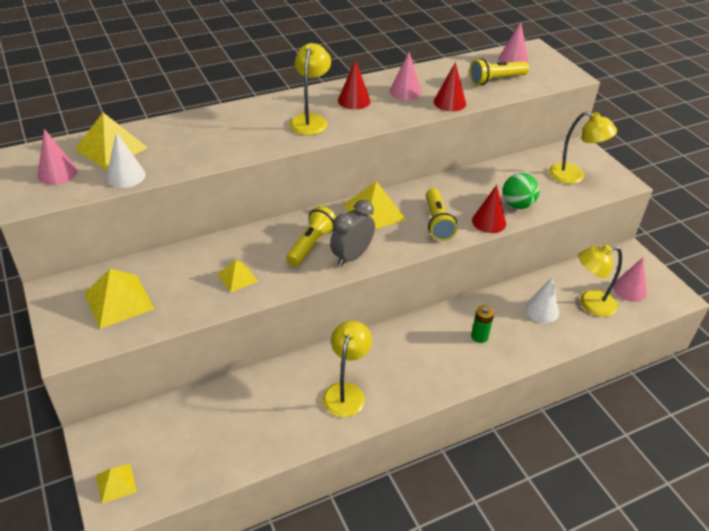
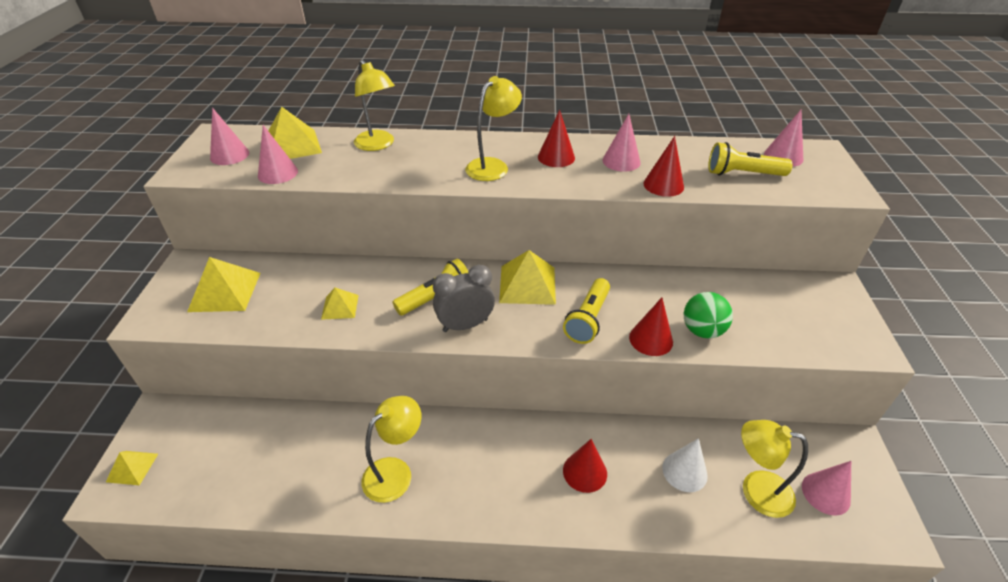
camera: 30 degrees right, 0 degrees up
white cone [106,132,146,188] -> pink cone [258,125,298,184]
green battery [471,305,494,343] -> red cone [563,439,607,493]
yellow lamp [549,111,617,184] -> yellow lamp moved to [354,60,395,151]

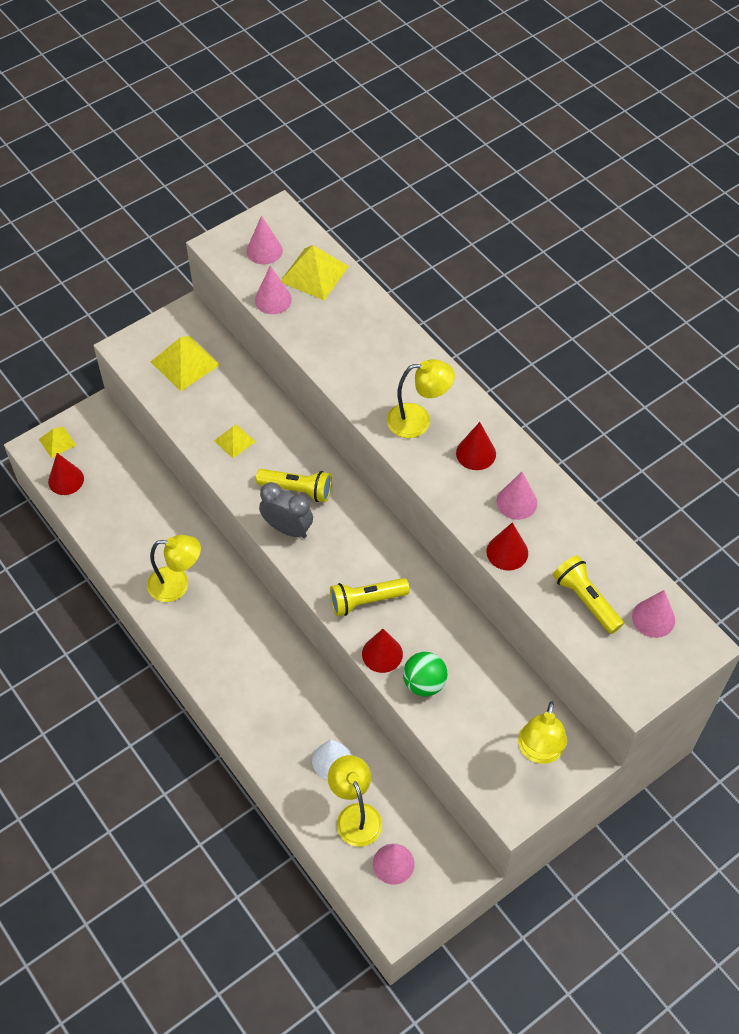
camera: 50 degrees right, 15 degrees up
yellow lamp [354,60,395,151] -> yellow lamp moved to [518,701,567,764]
yellow pyramid [499,250,556,305] -> none
red cone [563,439,607,493] -> red cone moved to [48,453,84,495]

